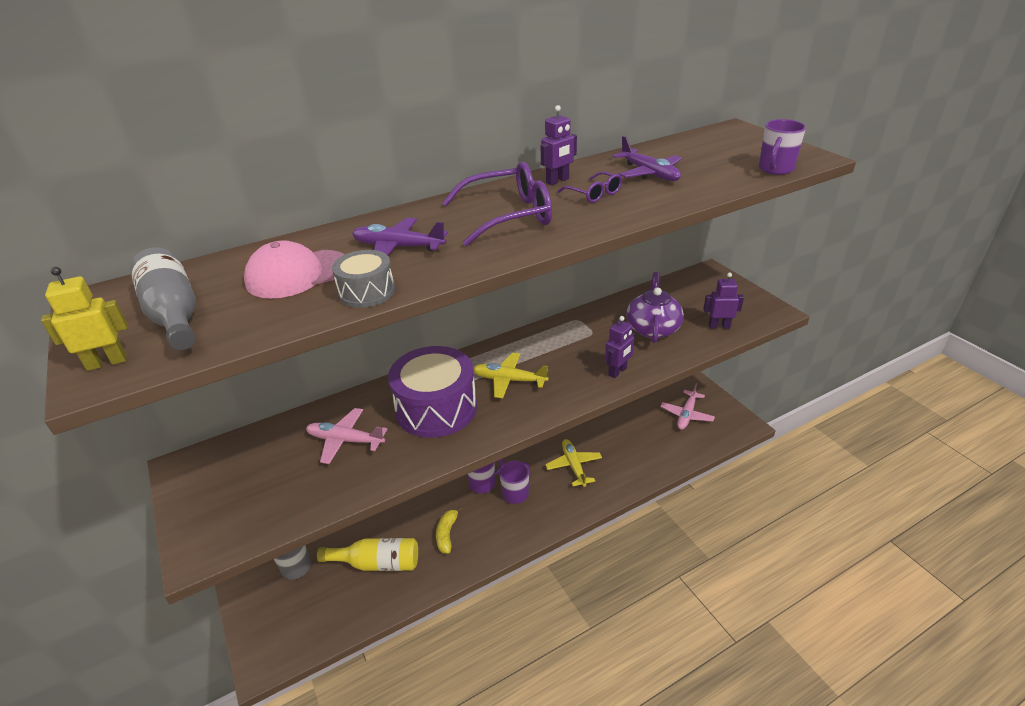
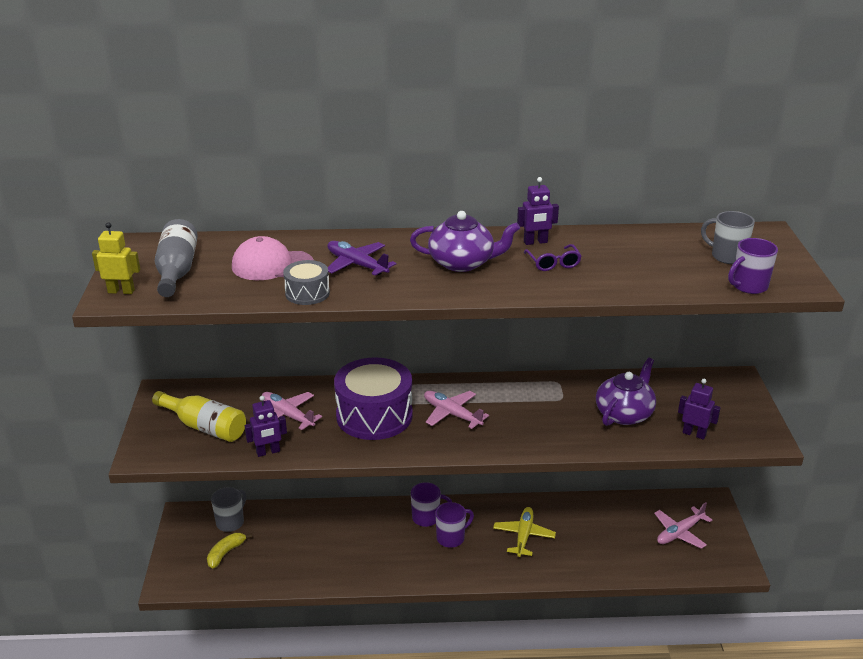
camera: 25 degrees right, 5 degrees down
yellow bottle [317,538,418,571] -> yellow bottle moved to [152,391,246,442]
yellow banana [436,506,463,554] -> yellow banana moved to [207,533,252,569]
purple glasses [442,161,552,246] -> purple teapot [410,211,520,272]
yellow plane [473,352,549,398] -> pink plane [424,391,489,429]
purple robot [605,316,635,378] -> purple robot moved to [245,396,287,457]
purple plane [612,136,682,181] -> none
none -> grey mug [701,211,755,264]

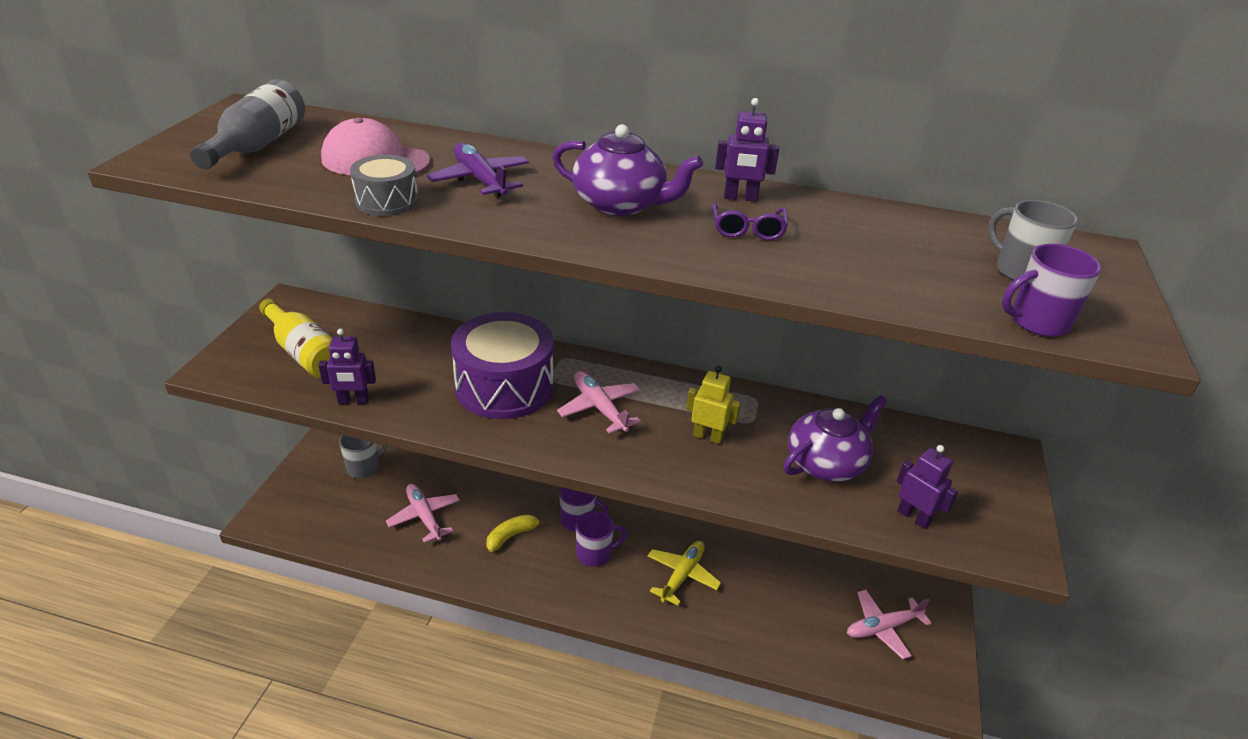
camera: 15 degrees right, 5 degrees up
yellow robot [92,223,140,294] -> yellow robot moved to [686,366,741,444]
yellow banana [207,533,252,569] -> yellow banana moved to [486,514,547,552]
pink plane [262,392,322,430] -> pink plane moved to [386,484,460,543]

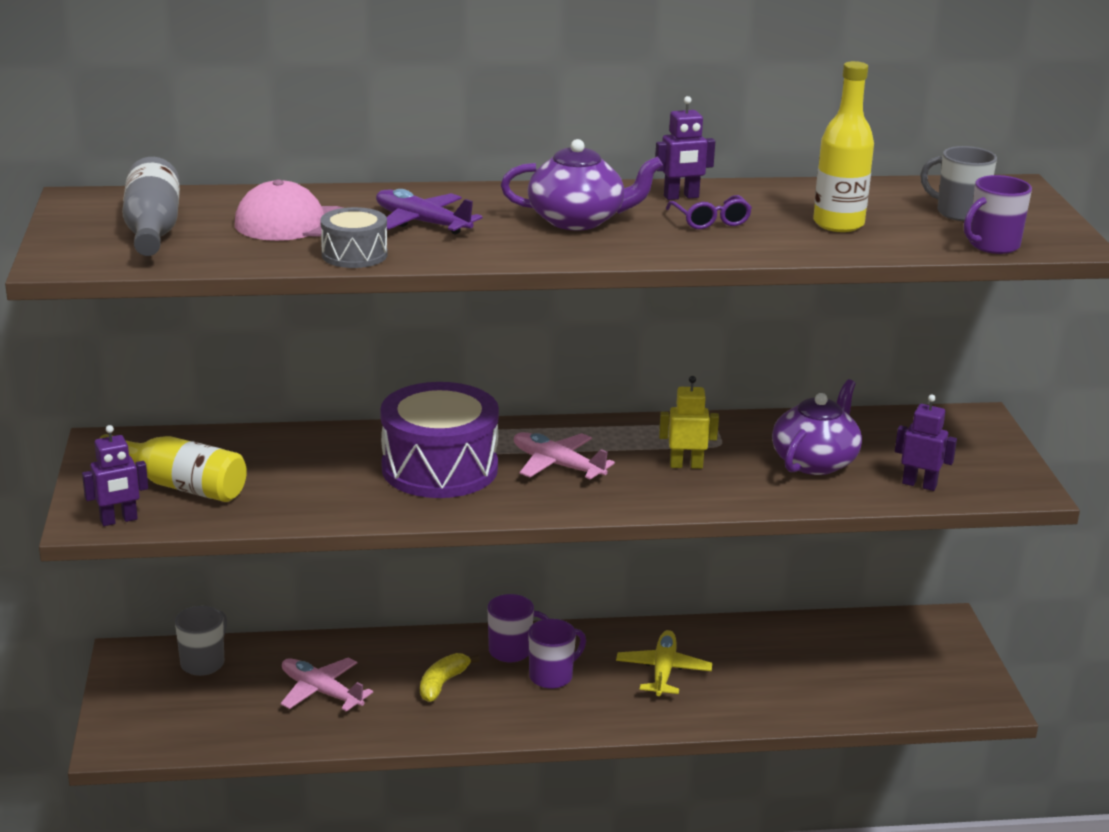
camera: 20 degrees left, 10 degrees down
purple robot [318,329,376,404] -> purple robot moved to [82,425,148,526]
pink plane [847,590,932,659] -> none
none -> yellow bottle [813,61,874,232]

